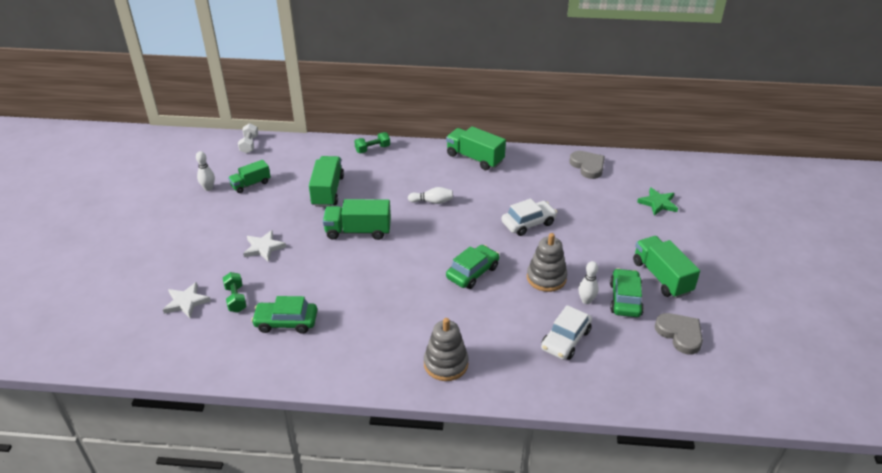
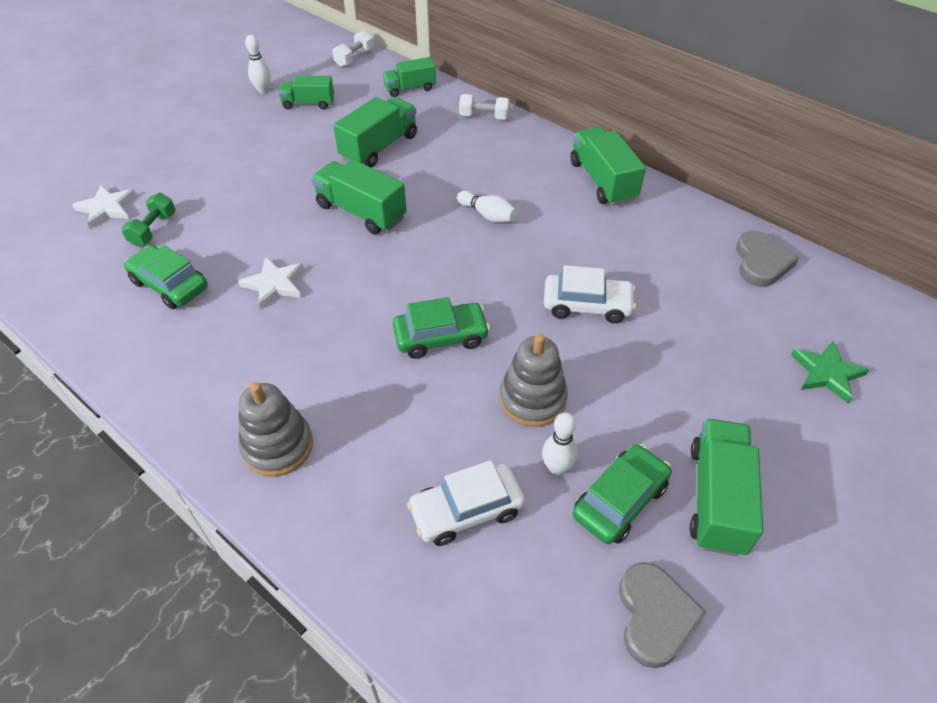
camera: 35 degrees right, 10 degrees up
white star [243,230,286,262] -> white star moved to [238,257,304,309]
green dumbbell [354,132,390,153] -> white dumbbell [459,94,510,120]
none -> green truck [382,57,436,97]

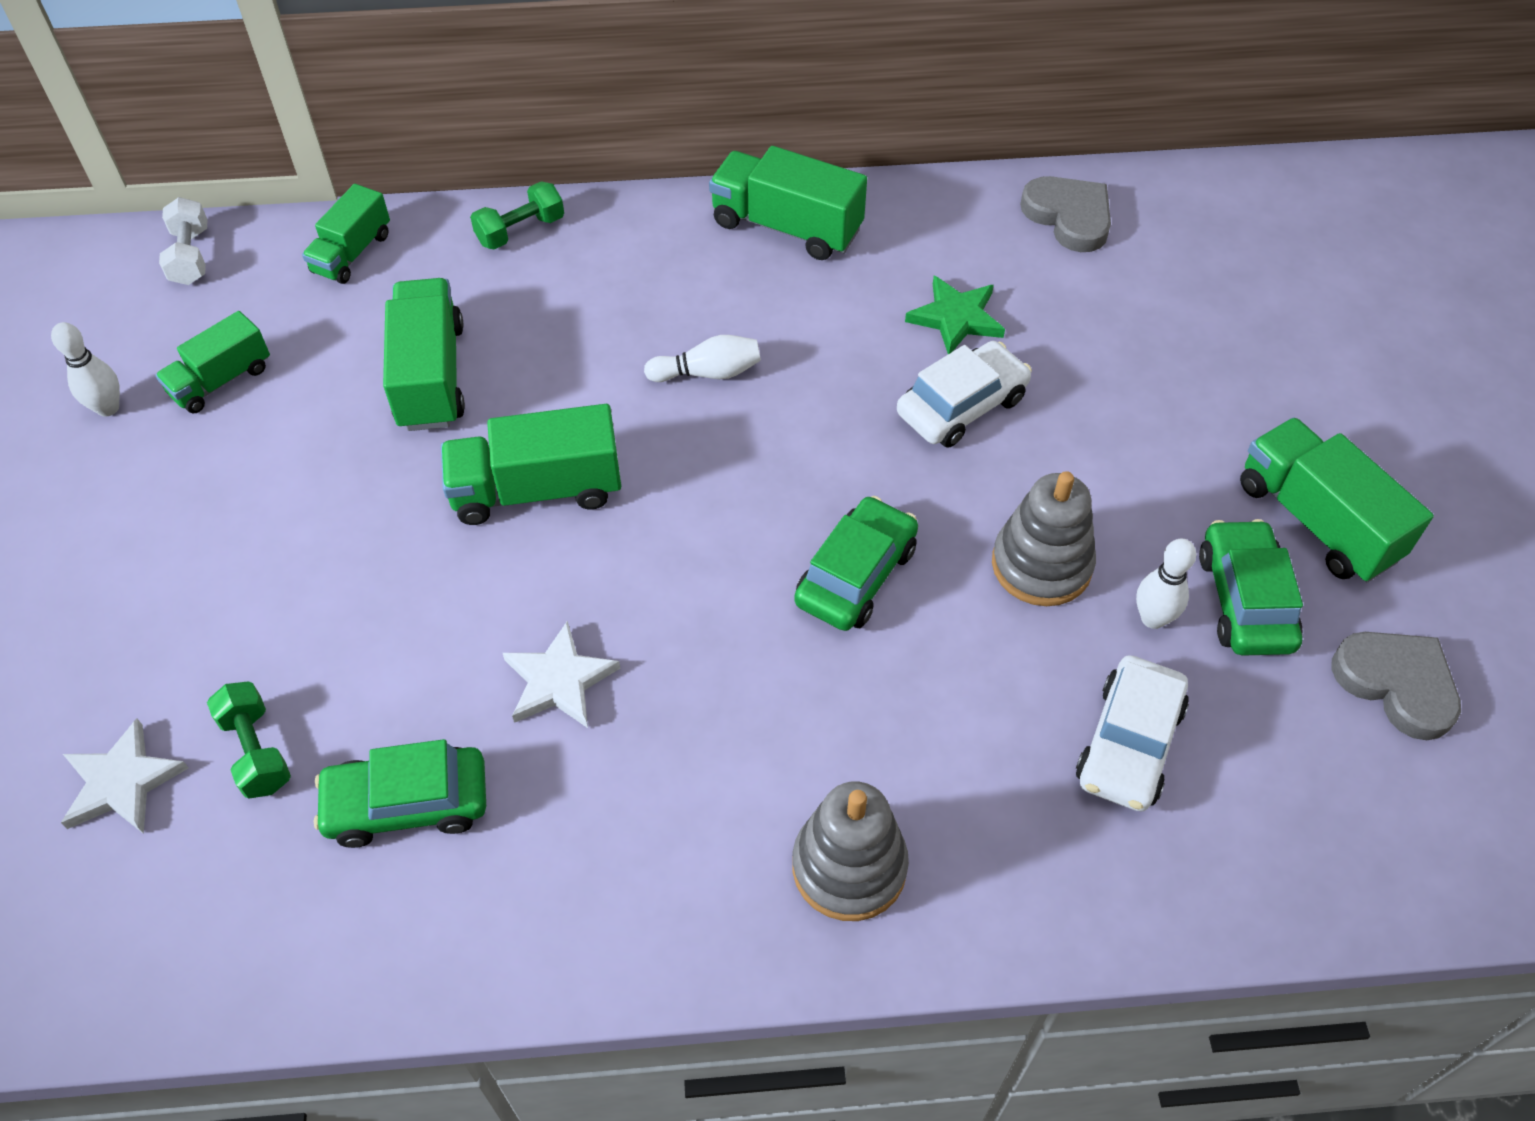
camera: 45 degrees left, 5 degrees up
white dumbbell [459,94,510,120] -> green dumbbell [470,181,564,249]
green star [791,341,869,404] -> green star moved to [905,276,1005,354]

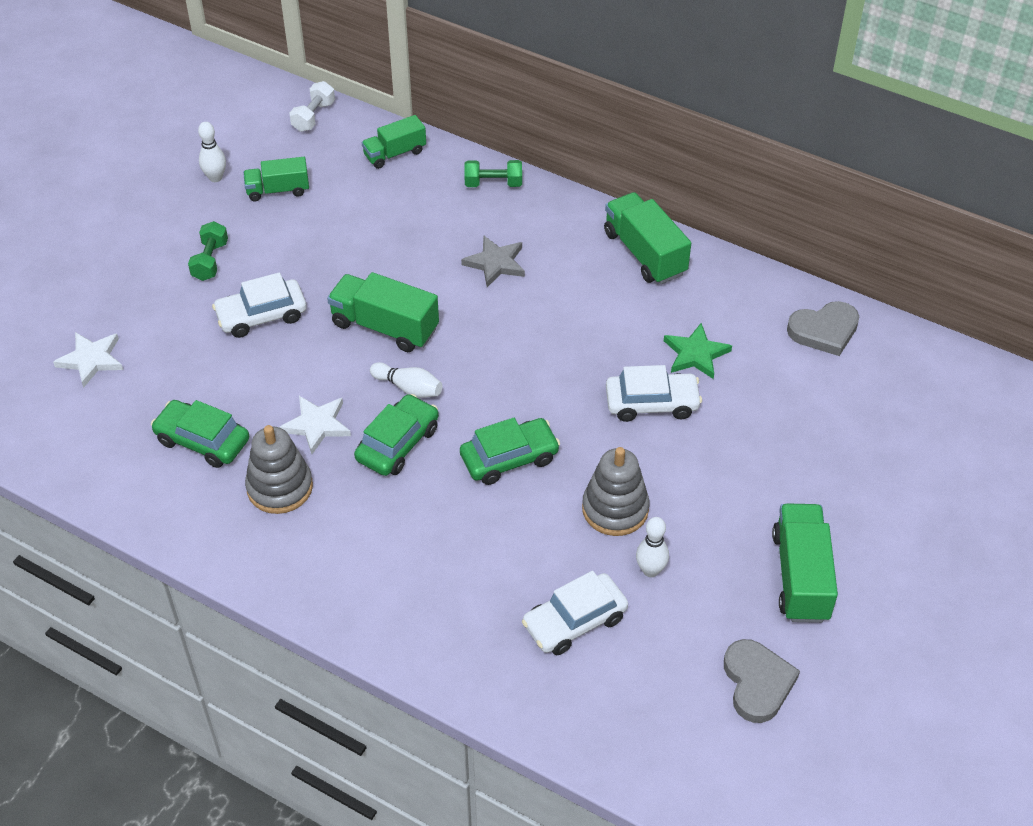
camera: 35 degrees right, 5 degrees down
green dumbbell [207,681,291,799] -> green dumbbell moved to [188,221,228,281]
green truck [383,278,465,431] -> none
white bowling pin [644,335,761,382] -> white bowling pin moved to [370,362,443,398]
grey stacking toy [792,782,909,921] -> grey stacking toy moved to [245,425,313,514]
grey heart [1020,176,1111,252] -> grey heart turned 75 degrees clockwise [787,301,859,356]
green car [1199,519,1303,656] -> green car moved to [354,394,439,476]
none -> white car [212,272,307,338]
none -> grey star [461,235,525,287]

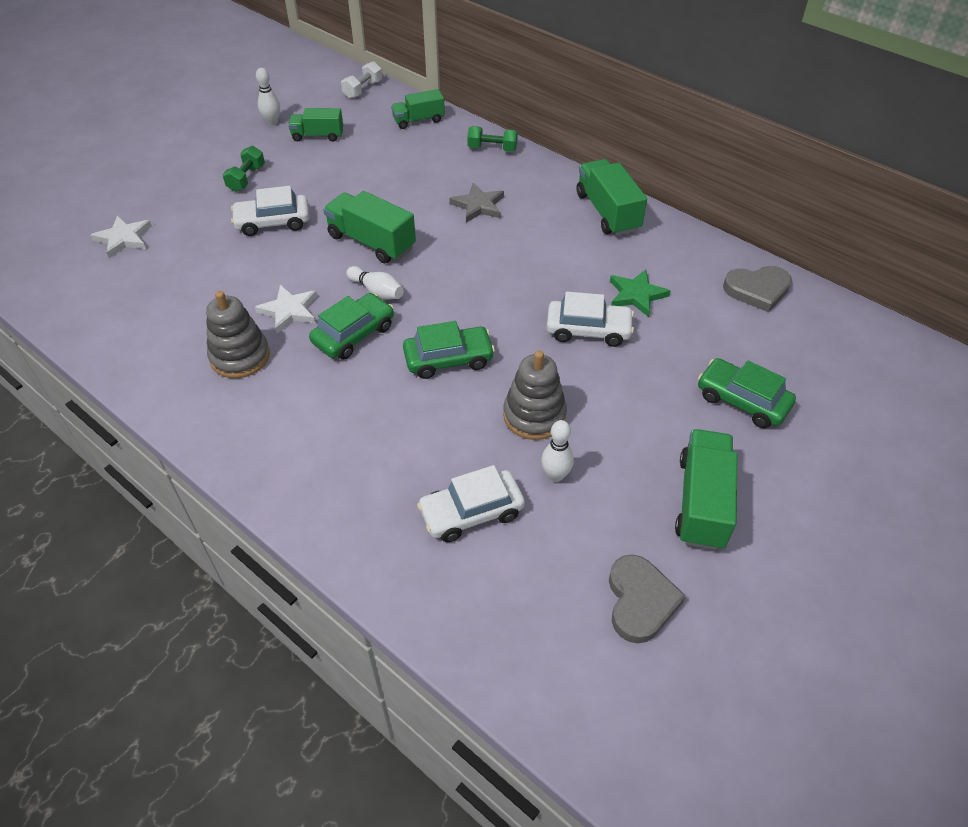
camera: 10 degrees right, 0 degrees up
green car [151,400,249,468] -> green car moved to [698,358,796,428]

